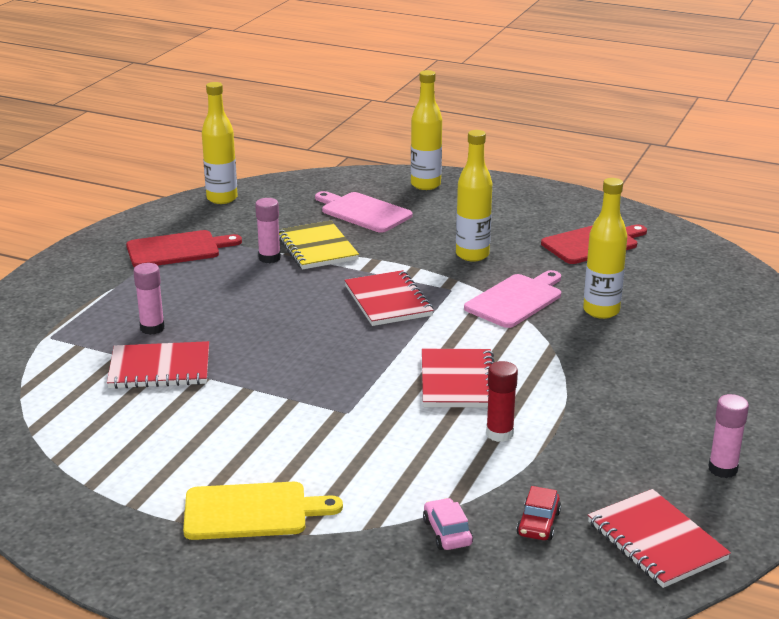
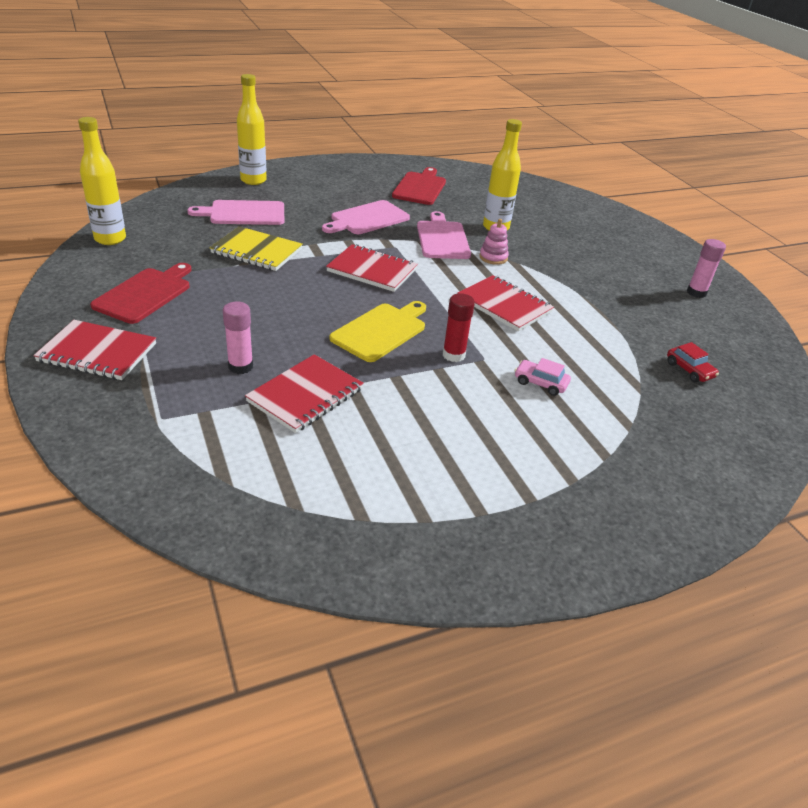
camera: 50 degrees left, 10 degrees up
yellow cutting board [183,482,343,540] -> yellow cutting board moved to [329,301,426,362]
pink glue stick [255,198,281,263] -> none
pink car [423,498,473,550] -> pink car moved to [515,358,571,396]
yellow bottle [456,130,492,262] -> pink cutting board [322,200,410,234]
red glue stick [486,361,518,442] -> red glue stick moved to [443,293,475,362]
red notebook [588,489,731,588] -> red notebook moved to [33,320,156,380]
none -> pink stacking toy [479,219,509,265]

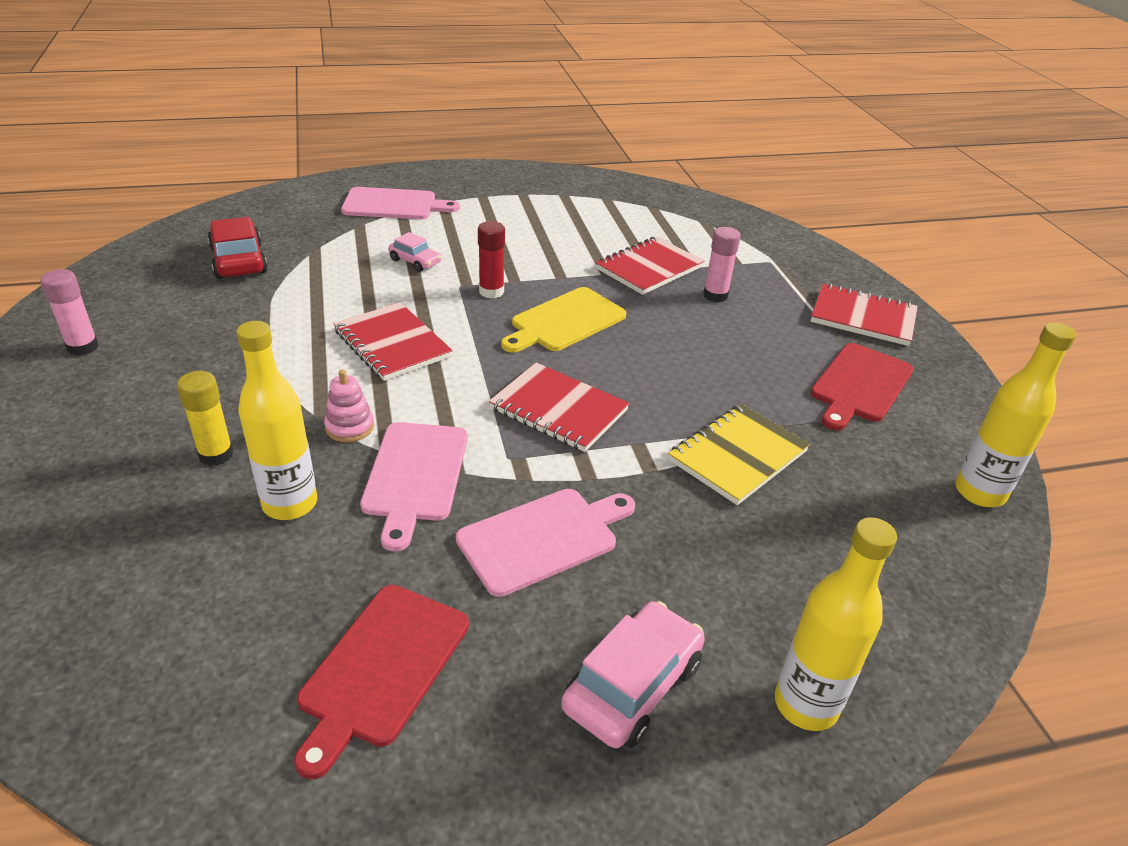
camera: 170 degrees left, 0 degrees up
pink cutting board [187,200,284,225] -> pink cutting board moved to [341,187,460,219]
yellow notebook [210,226,303,271] -> yellow notebook turned 75 degrees counterclockwise [668,404,810,505]
red car [667,342,719,382] -> red car [208,217,268,279], size x1.71
none -> yellow glue stick [177,371,234,466]
none -> pink car [561,601,705,748]

